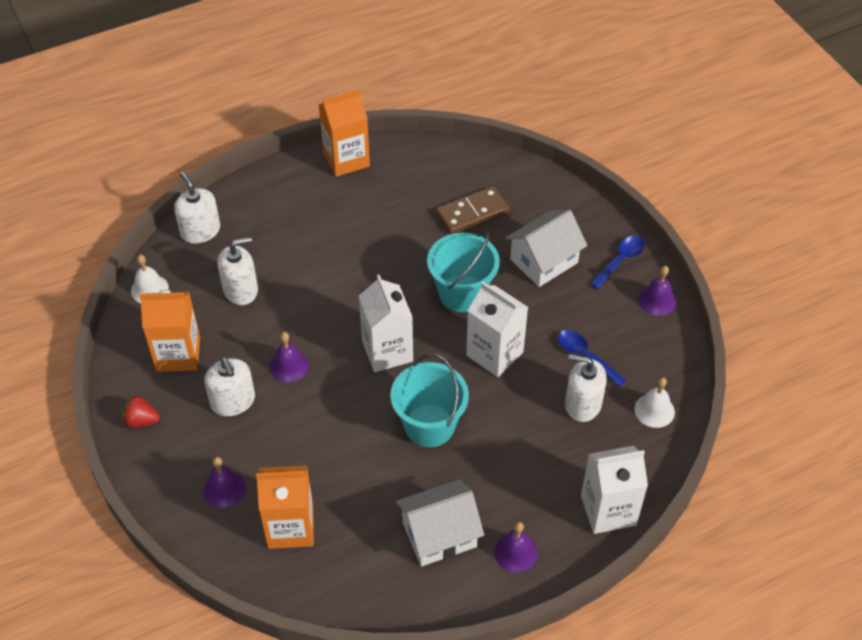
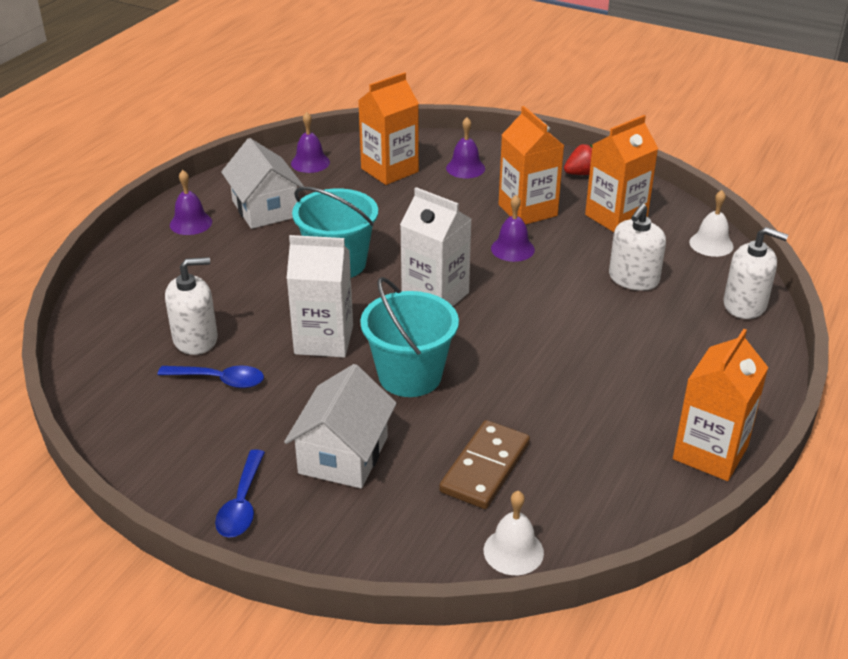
camera: 145 degrees right, 15 degrees down
white soap dispenser [204,357,255,416] -> orange carton [499,106,564,225]
white house [396,480,484,567] -> white house turned 60 degrees counterclockwise [221,138,304,229]
white carton [581,446,648,534] -> none
white bell [634,377,675,428] -> white bell moved to [484,491,544,575]
purple bell [638,266,676,316] -> purple bell moved to [291,112,330,173]

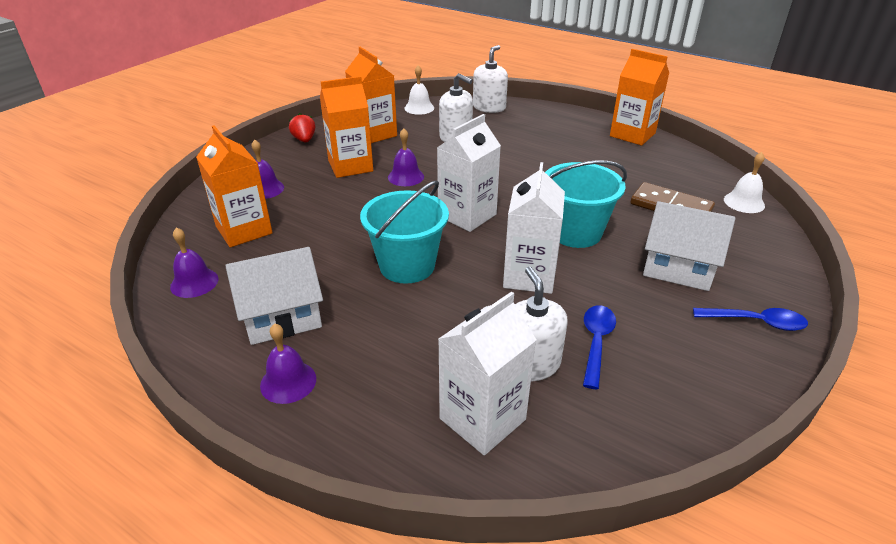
camera: 85 degrees left, 0 degrees up
none -> white carton [438,292,536,455]

